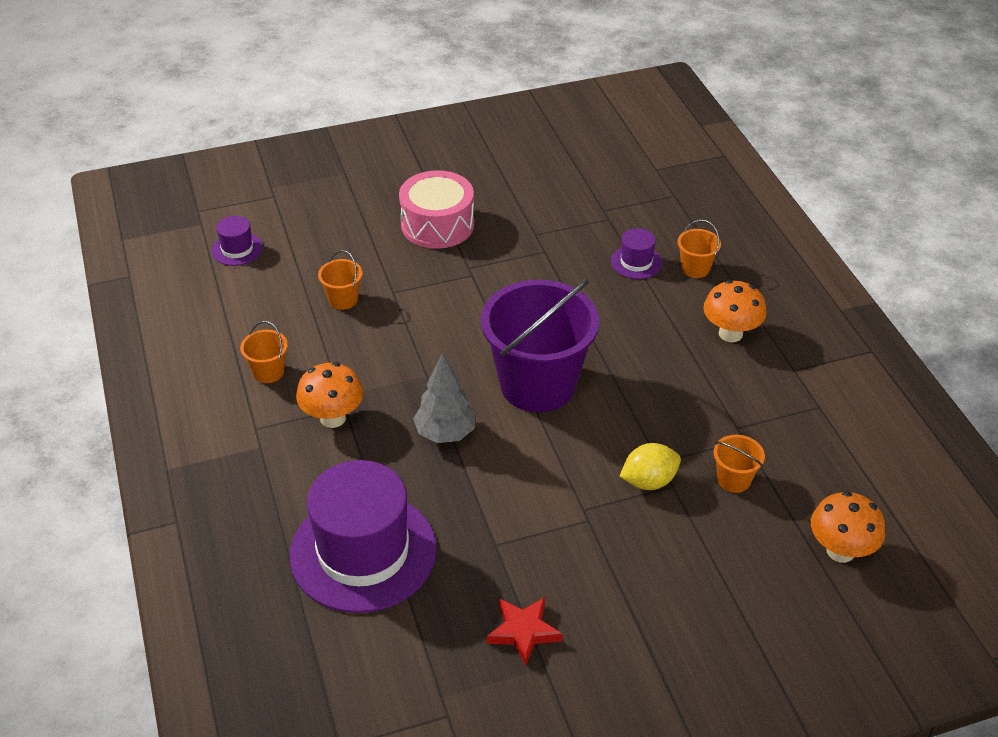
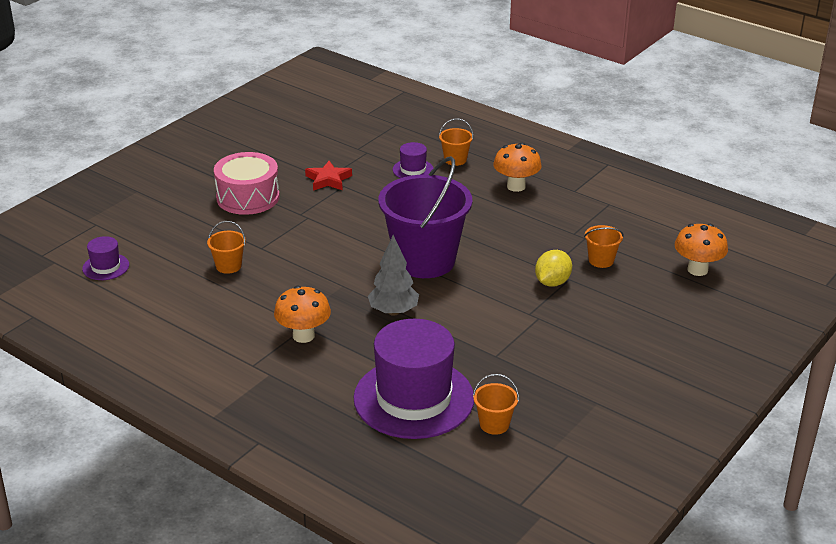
camera: 35 degrees left, 10 degrees down
orange bucket [240,321,288,383] -> orange bucket moved to [473,374,519,435]
red star [486,597,563,666] -> red star moved to [305,161,352,191]

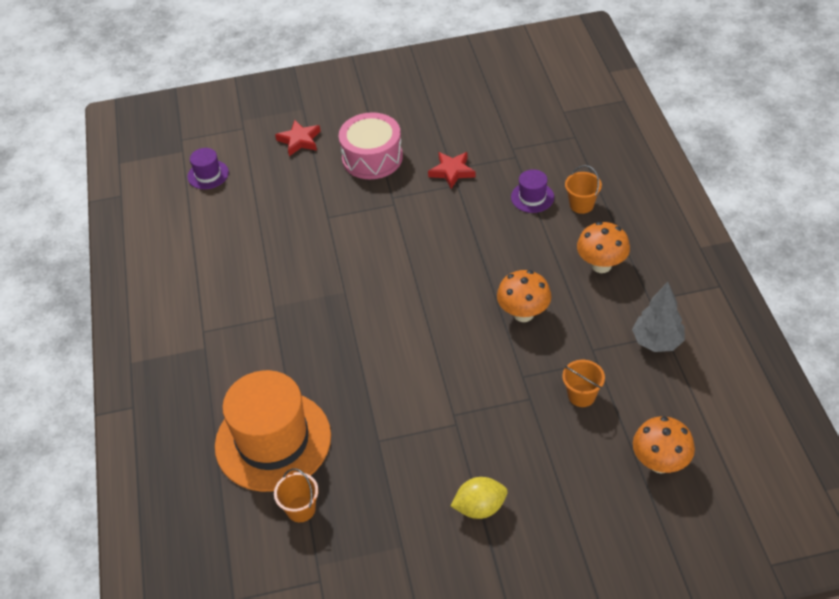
camera: 45 degrees right, 15 degrees up
orange bucket [207,221,246,274] -> none
orange mushroom [274,286,331,343] -> orange mushroom moved to [497,270,551,322]
purple hat [354,319,474,439] -> orange hat [215,370,331,492]
grey tree [368,235,419,316] -> grey tree moved to [632,282,685,352]
purple bucket [379,156,472,278] -> none
yellow lemon [535,250,572,287] -> yellow lemon moved to [451,477,508,519]
none -> red star [275,120,321,156]

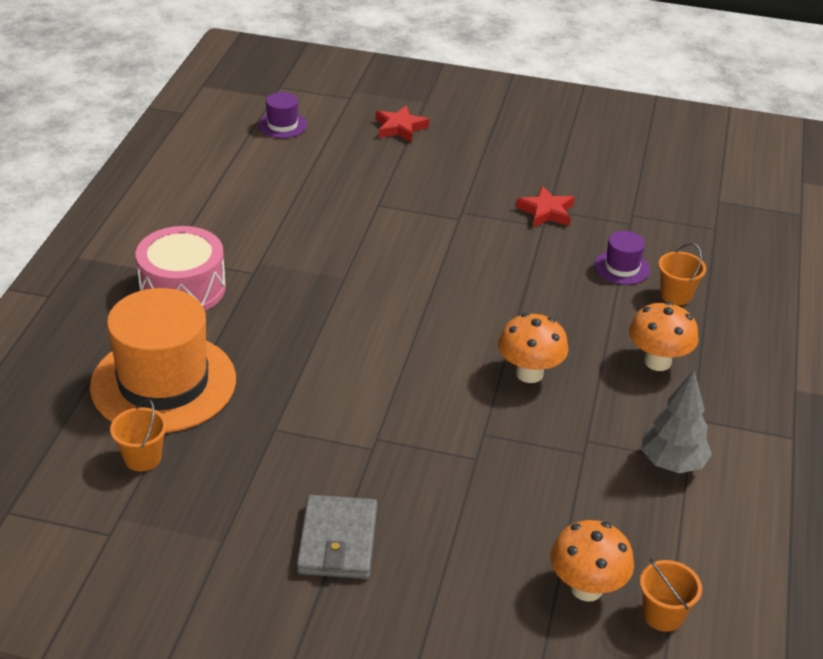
camera: 20 degrees right, 10 degrees down
pink drum [339,112,403,179] -> pink drum moved to [136,226,226,311]
yellow lemon [451,477,508,519] -> grey wallet [296,495,377,579]
orange bucket [562,360,605,407] -> orange bucket moved to [640,558,702,632]

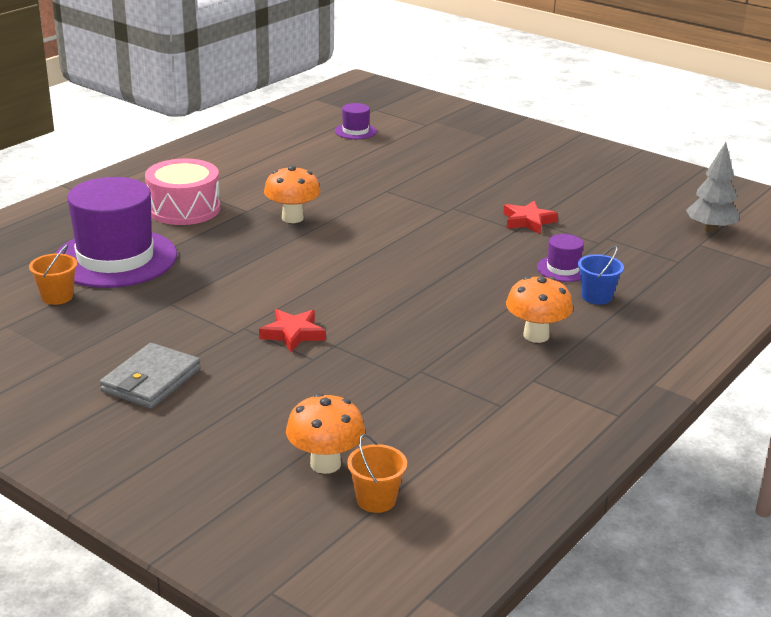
camera: 25 degrees right, 10 degrees down
orange hat [90,288,236,433] -> purple hat [55,177,177,288]
red star [376,105,429,143] -> red star moved to [259,309,325,352]
orange mushroom [498,313,569,383] -> orange mushroom moved to [264,166,320,223]
grey tree [641,371,712,473] -> grey tree moved to [686,142,740,233]
orange bucket [658,243,706,305] -> blue bucket [578,246,624,305]

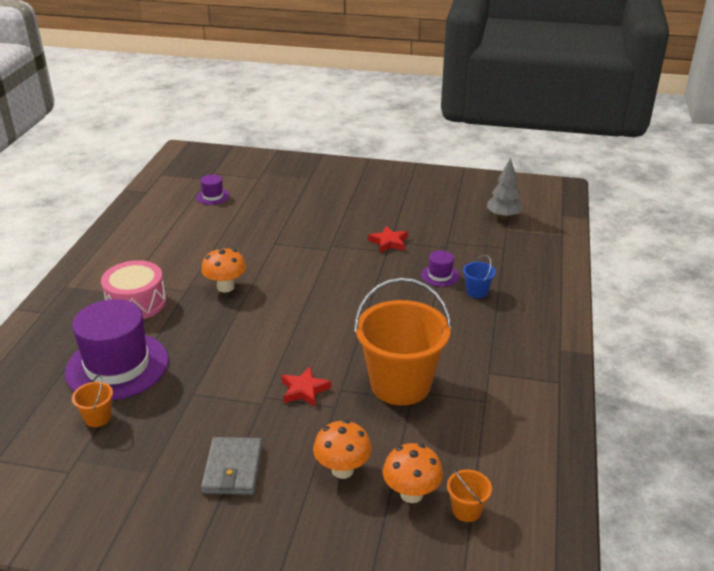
camera: 25 degrees left, 5 degrees up
orange mushroom [506,276,573,343] -> orange mushroom moved to [313,420,372,479]
none -> orange bucket [354,278,452,405]

